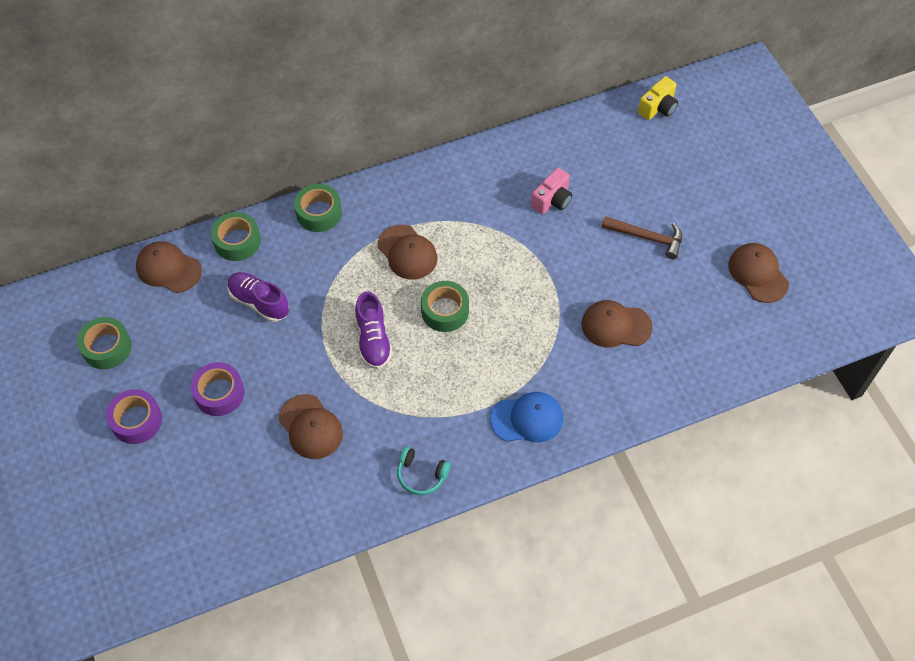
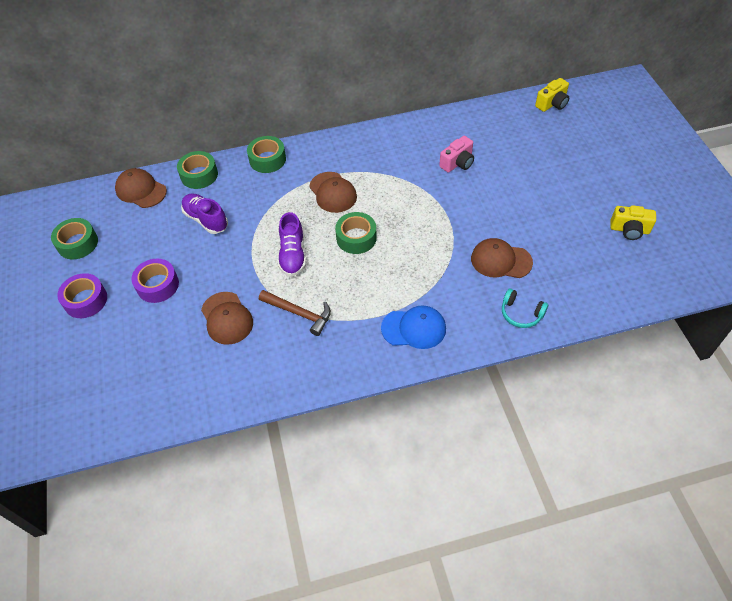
camera: 10 degrees right, 5 degrees down
turquoise headphones [397,447,451,495] -> turquoise headphones moved to [502,288,548,328]
brown hammer [602,216,682,259] -> brown hammer moved to [259,290,331,336]
brown cap [728,243,789,303] -> yellow camera [611,205,656,240]

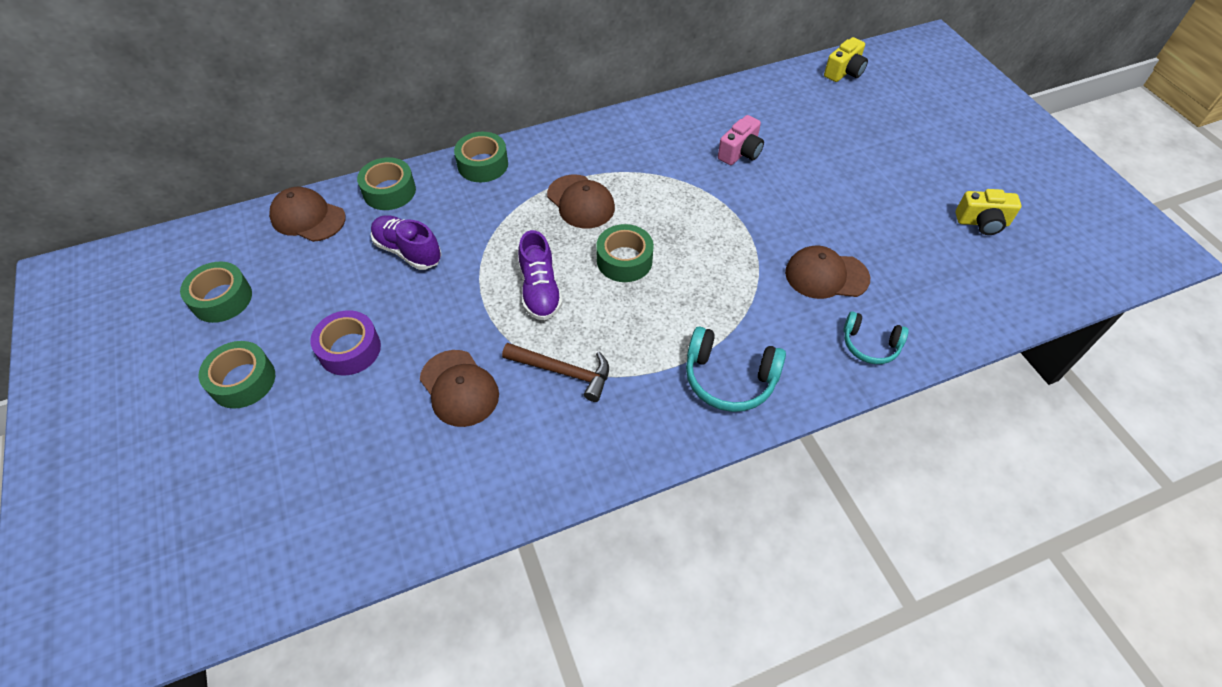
camera: 10 degrees left, 0 degrees up
purple tape [57,273,107,318] -> green tape [199,341,275,409]
blue cap [381,305,446,349] -> turquoise headphones [686,327,786,412]

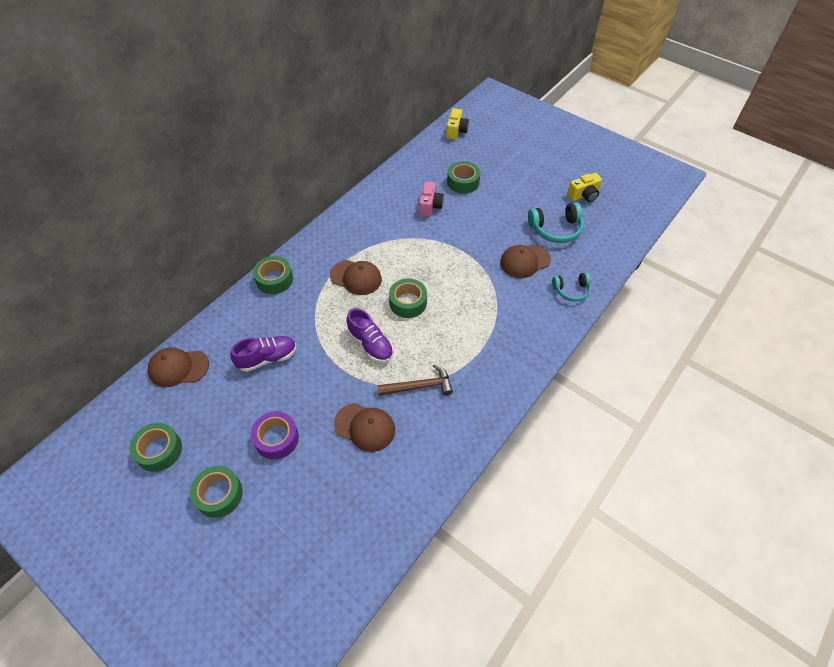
camera: 30 degrees left, 0 degrees up
green tape [357,157,416,210] -> green tape moved to [447,161,480,194]
purple shoe [371,215,442,270] -> purple shoe turned 150 degrees clockwise [231,336,297,372]
turquoise headphones [686,327,786,412] -> turquoise headphones moved to [528,202,583,243]

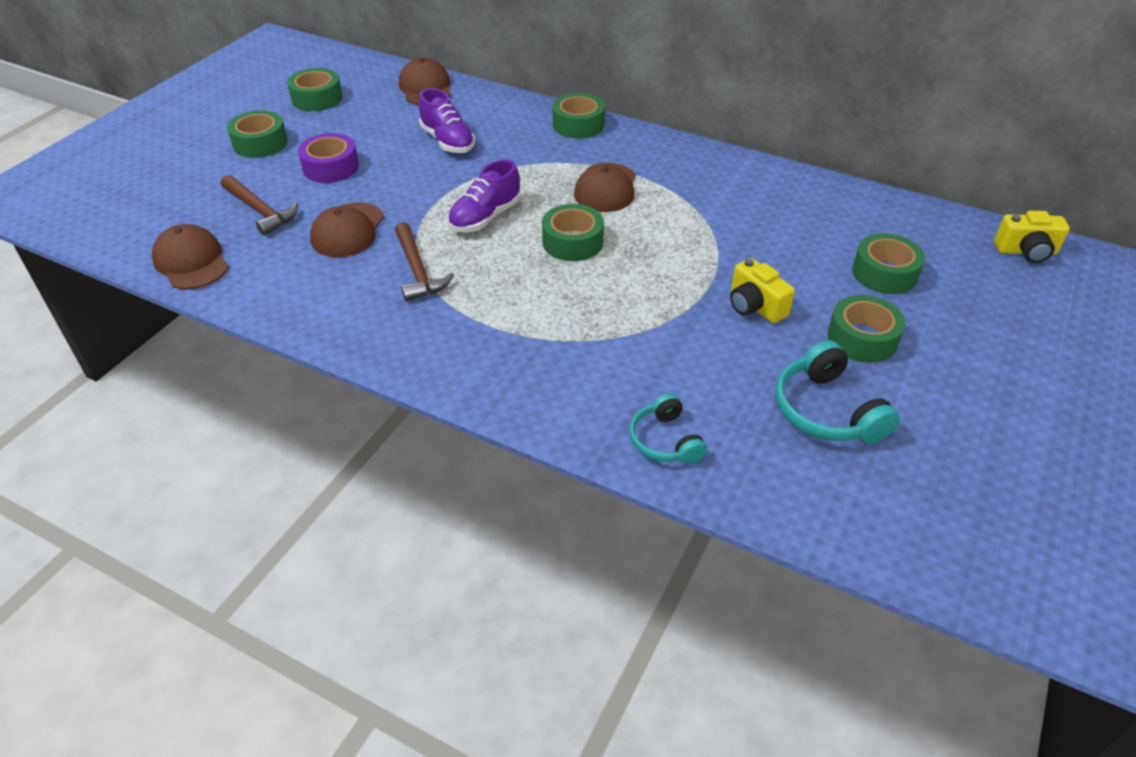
camera: 80 degrees right, 10 degrees down
pink camera [419,182,444,217] -> none
brown cap [500,244,551,278] -> brown cap moved to [152,224,229,290]
yellow camera [567,173,602,202] -> yellow camera moved to [730,258,795,323]
none -> brown hammer [221,175,298,236]
none -> green tape [827,295,905,363]

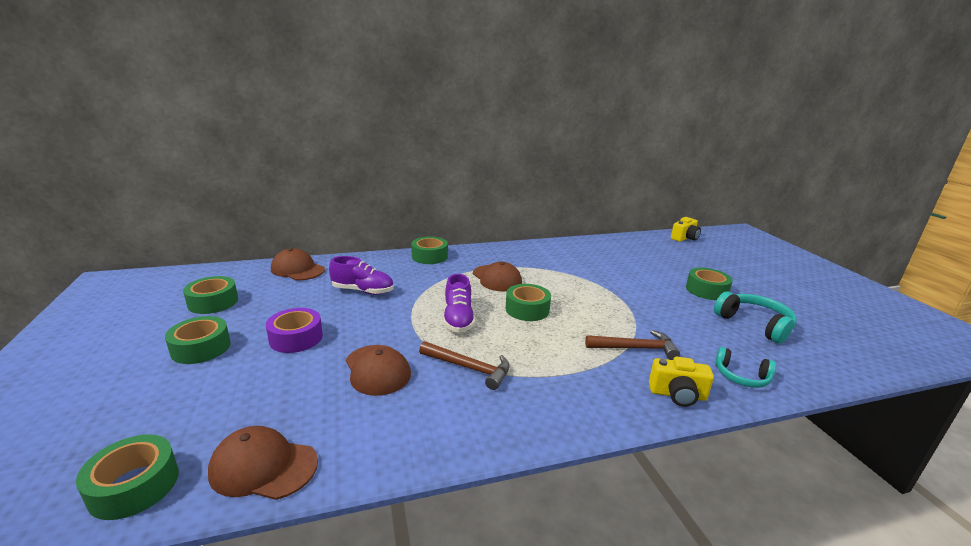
camera: 45 degrees left, 20 degrees down
brown hammer [221,175,298,236] -> brown hammer moved to [585,330,680,360]
yellow camera [730,258,795,323] -> yellow camera moved to [649,357,714,407]
turquoise headphones [775,340,900,444] -> turquoise headphones turned 150 degrees counterclockwise [714,292,797,344]
green tape [852,233,925,294] -> green tape moved to [76,434,179,520]

